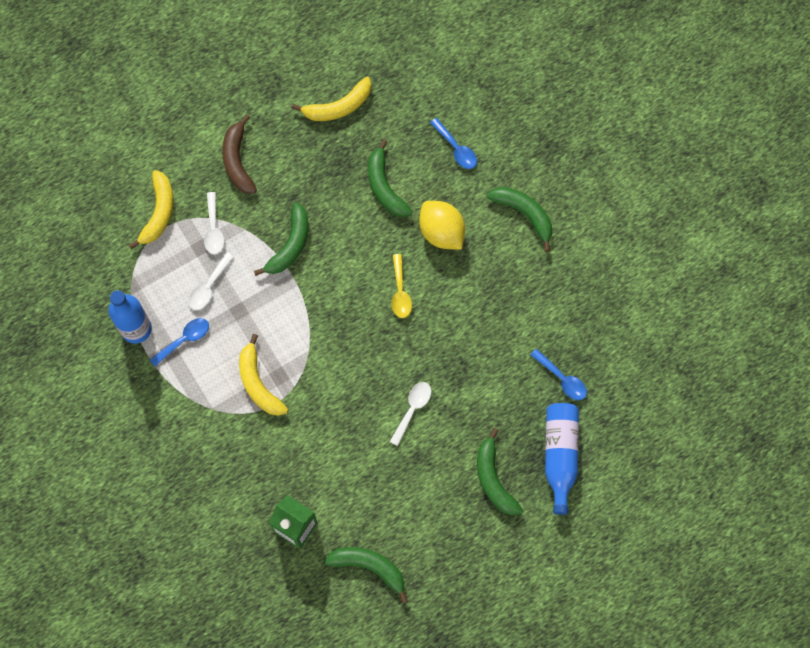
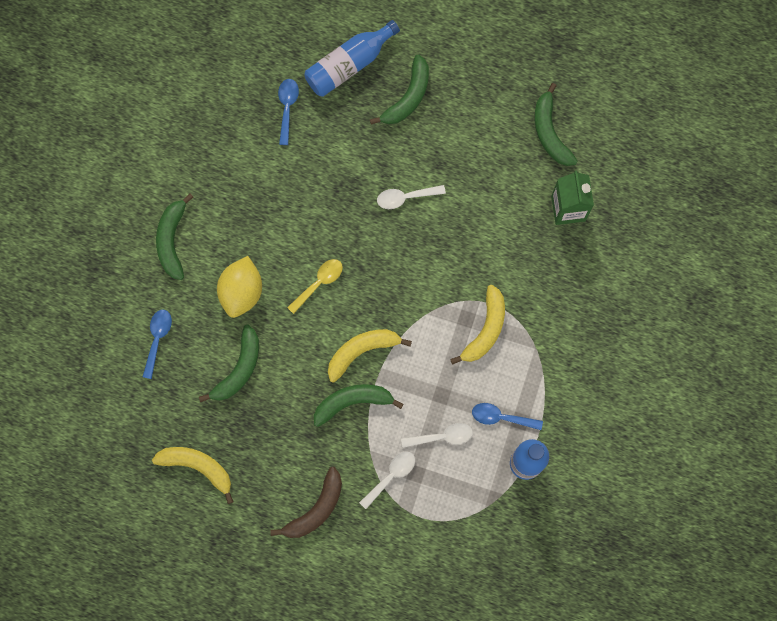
camera: 130 degrees left, 5 degrees up
yellow banana [129,170,173,249] -> yellow banana moved to [328,329,412,383]

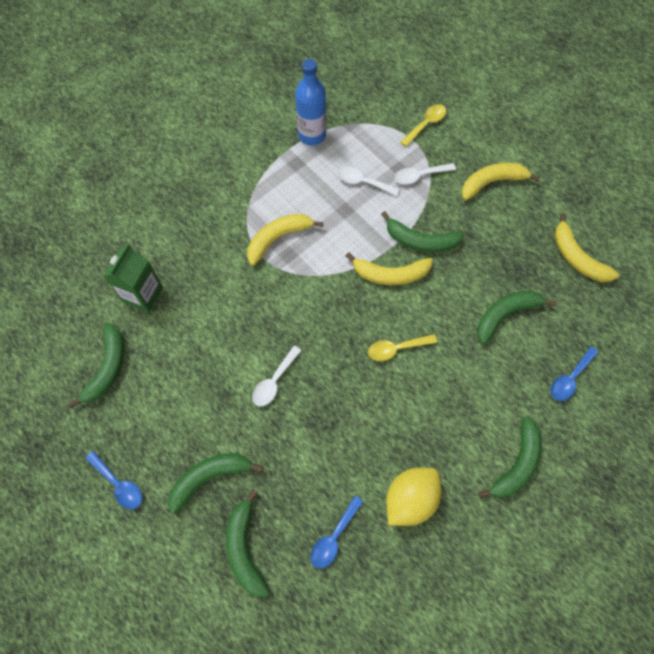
camera: 150 degrees left, 10 degrees down
yellow lemon [217,256,262,318] -> yellow lemon moved to [386,468,441,526]
brown banana [270,467,342,538] -> yellow banana [461,163,540,201]
blue bottle [304,20,400,97] -> green banana [226,490,270,597]
white spoon [377,185,446,209] -> white spoon turned 105 degrees clockwise [252,346,302,406]
blue spoon [472,403,543,430] -> blue spoon moved to [85,451,142,509]
none -> yellow spoon [400,104,446,147]

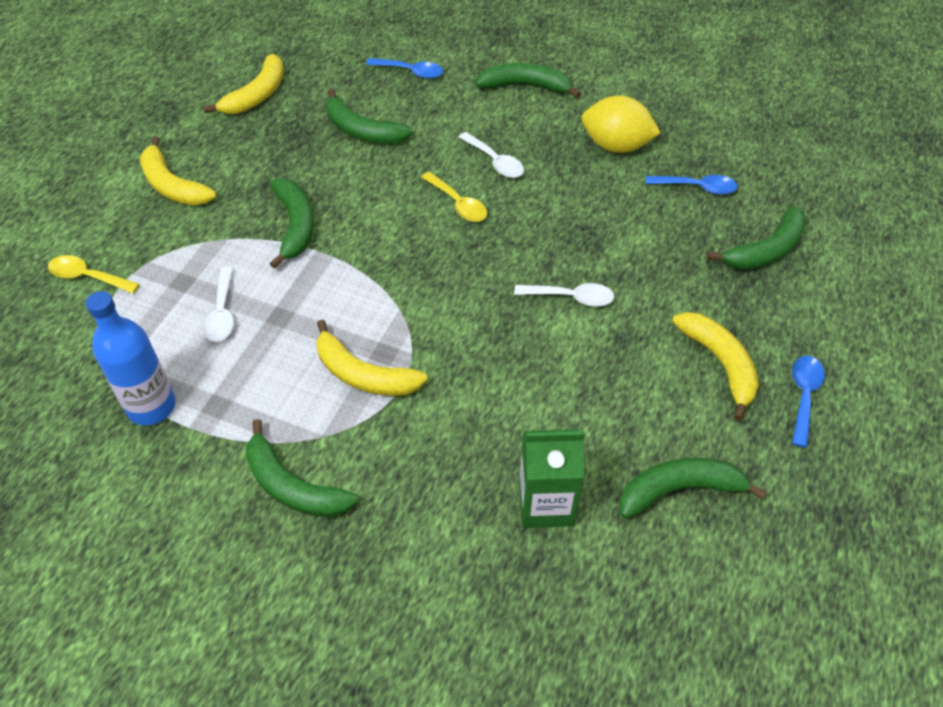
camera: 115 degrees left, 15 degrees down
green banana [168,453,263,514] -> green banana moved to [246,419,358,517]
yellow banana [346,252,433,285] -> yellow banana moved to [672,312,759,421]
white spoon [394,163,456,185] -> white spoon moved to [458,132,524,178]

